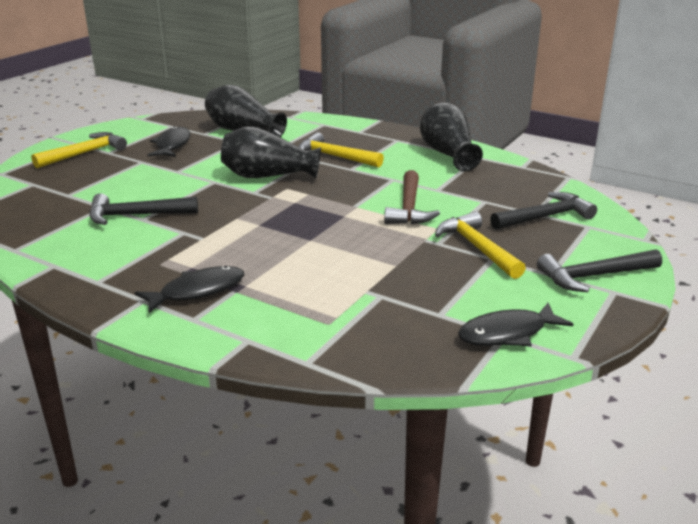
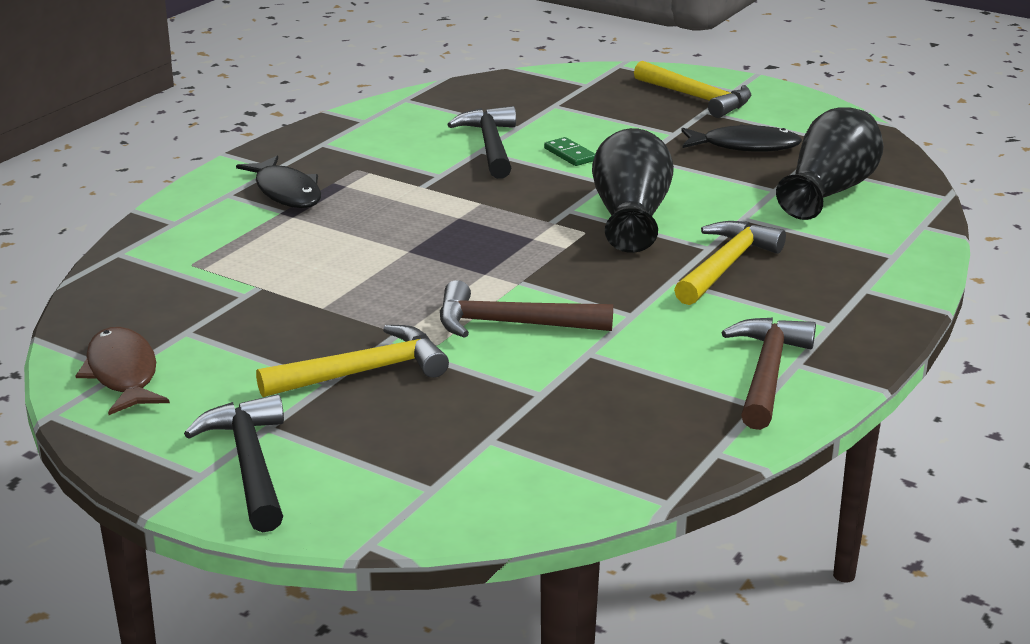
camera: 90 degrees right, 0 degrees up
black vase [420,102,483,172] -> brown hammer [722,318,816,430]
black fish [458,303,573,346] -> brown fish [75,327,170,415]
black hammer [490,192,597,230] -> none
none -> green domino [544,137,595,166]

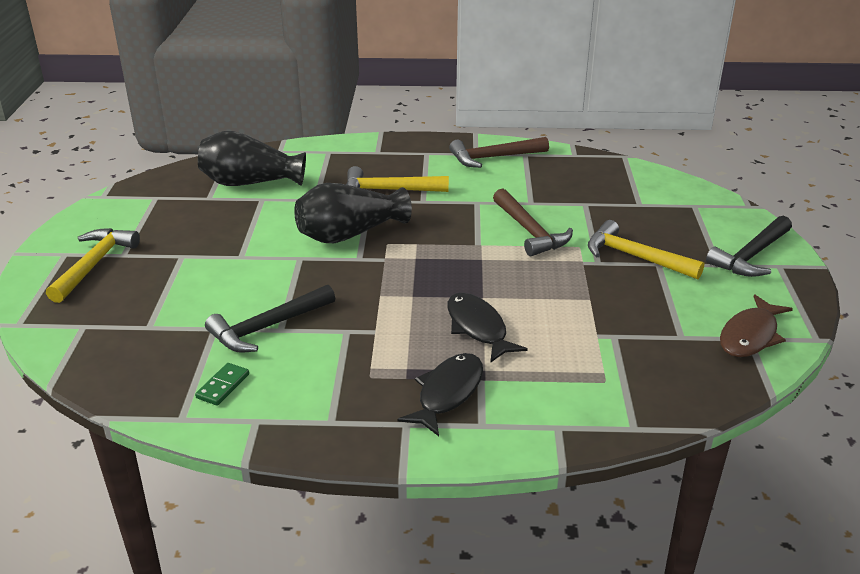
camera: 120 degrees left, 5 degrees up
green domino [544,137,595,166] -> green domino moved to [195,363,249,406]
black fish [681,124,802,152] -> black fish moved to [448,293,528,363]

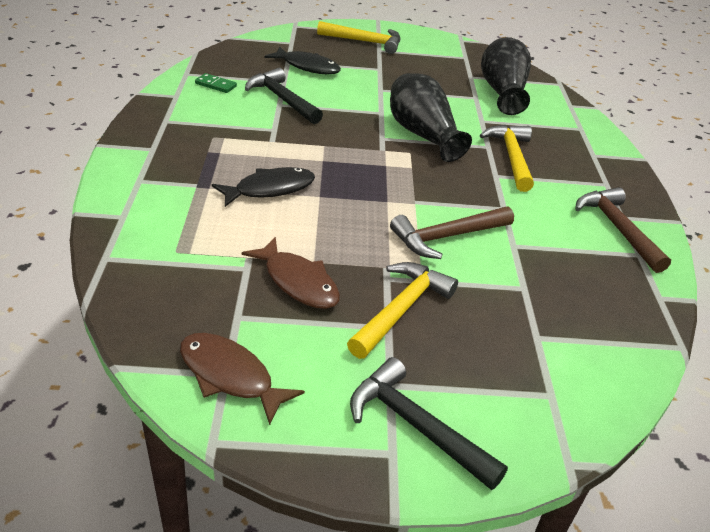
camera: 85 degrees right, 5 degrees up
black fish [397,353,483,436] -> black fish moved to [264,47,341,74]
none -> brown fish [242,237,340,309]

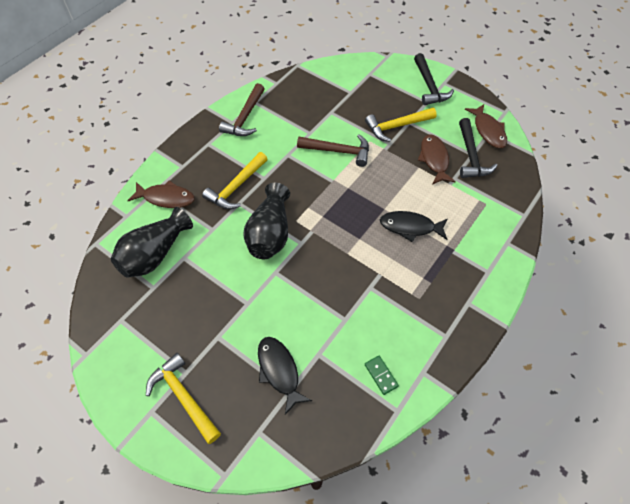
camera: 140 degrees left, 20 degrees up
black hammer [245,68,323,124] -> black hammer moved to [459,118,498,178]
none -> brown fish [128,180,195,208]

